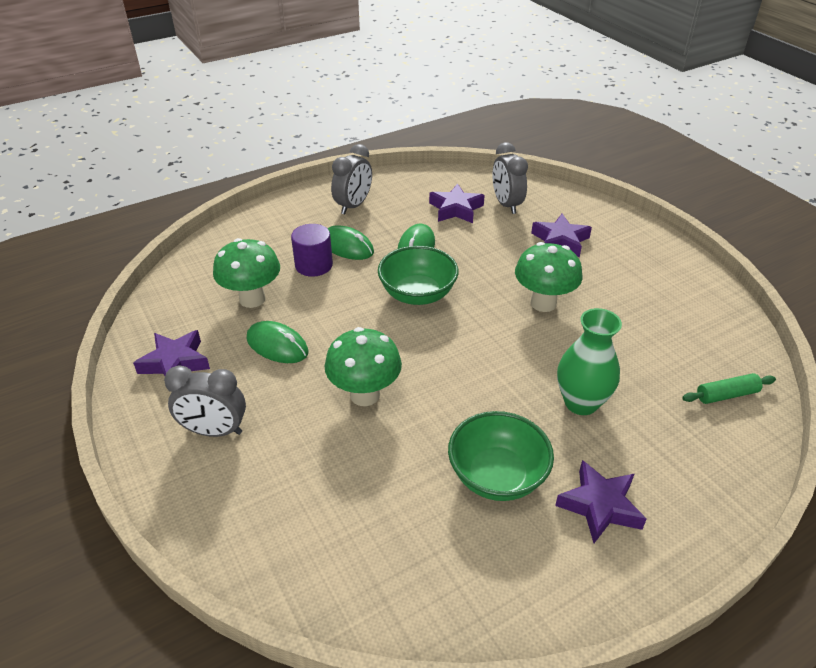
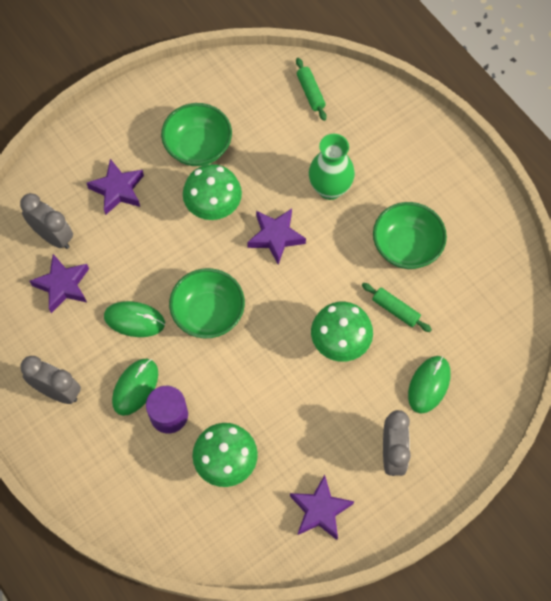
camera: 95 degrees left, 25 degrees up
green mouse [247,321,308,363] -> green mouse moved to [408,356,451,413]
grey clock [492,142,528,214] -> grey clock turned 120 degrees counterclockwise [20,193,73,249]
purple star [555,460,647,543] -> purple star moved to [247,209,306,265]
none -> green bowl [161,103,232,166]
none -> green rolling pin [362,283,432,332]

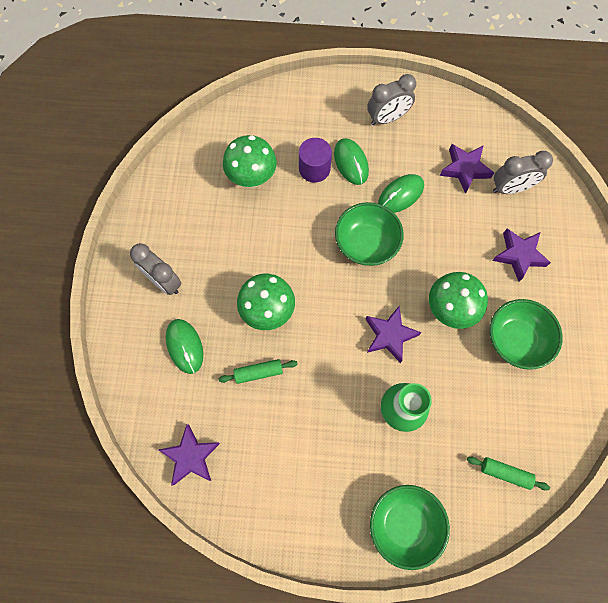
camera: 130 degrees right, 5 degrees up
purple star [290,475,354,540] -> purple star moved to [159,424,220,485]
green bowl [373,202,447,269] -> green bowl moved to [370,485,450,570]

